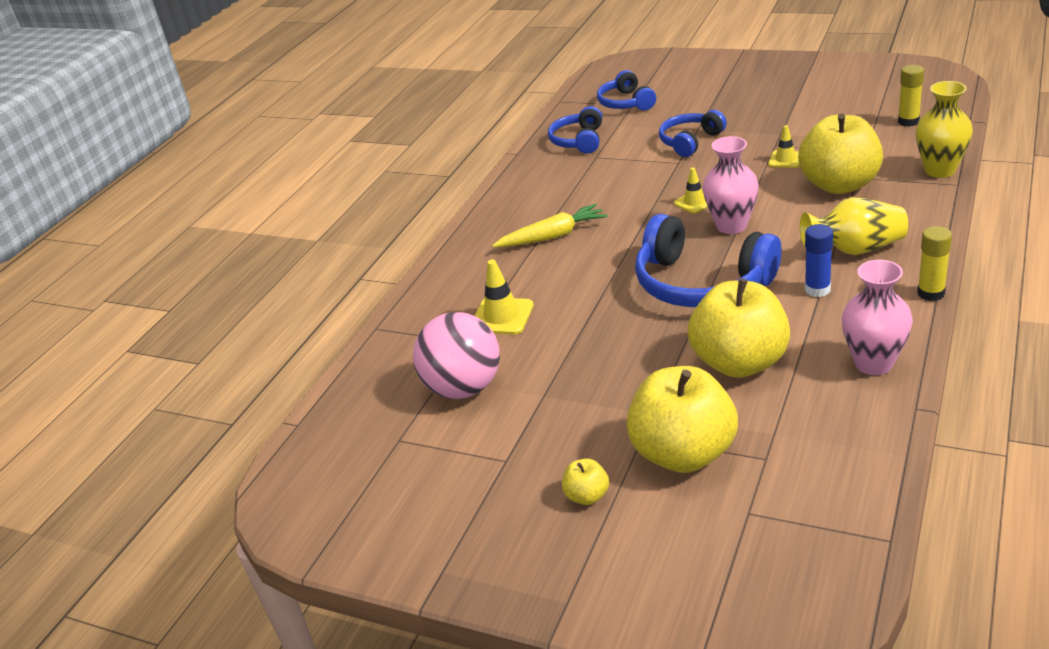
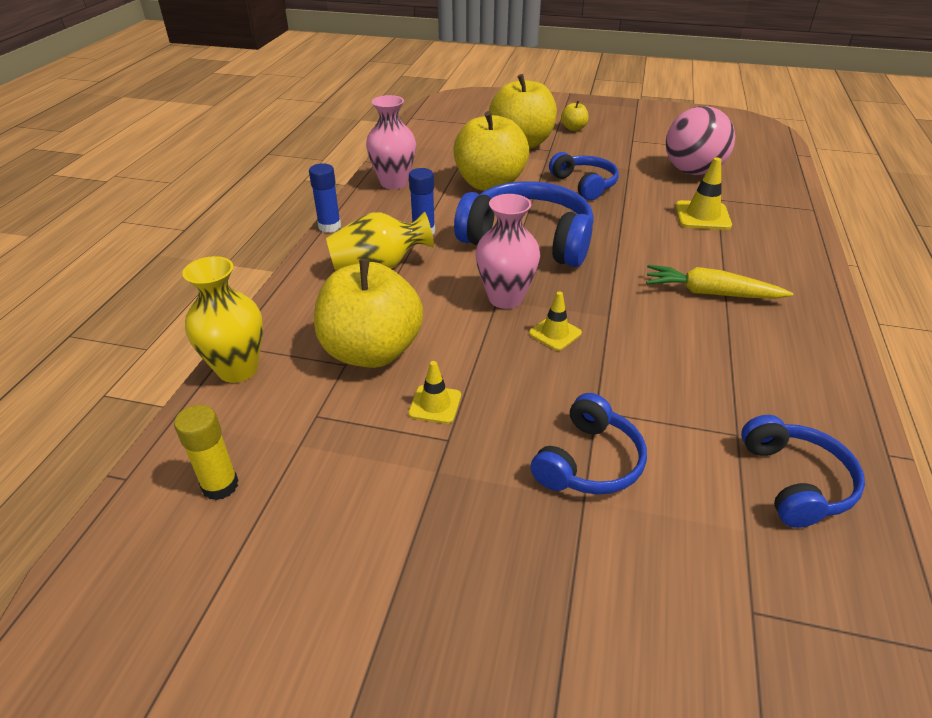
camera: 165 degrees right, 5 degrees up
yellow carrot [492,204,607,247] -> yellow carrot turned 45 degrees clockwise [646,265,793,299]
blue headphones [597,70,656,111] -> blue headphones moved to [549,152,619,200]
yellow glue stick [917,226,952,301] -> blue glue stick [309,163,341,233]

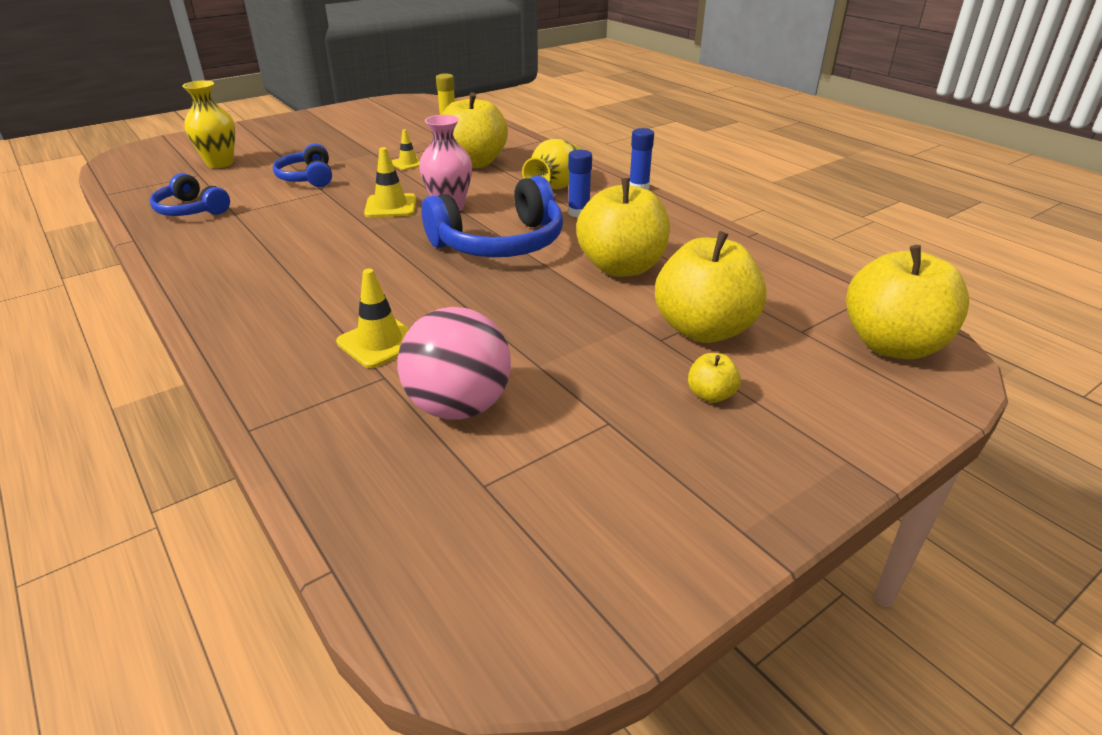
camera: 130 degrees right, 5 degrees down
yellow vase [182,256,263,383] -> yellow vase moved to [182,81,235,168]
pink vase [366,95,416,189] -> none
yellow traffic cone [529,291,582,351] -> yellow traffic cone [364,147,416,218], size x1.54
blue headphones [549,152,619,200] -> none
yellow carrot [646,265,793,299] -> none
none -> yellow apple [846,245,969,359]

